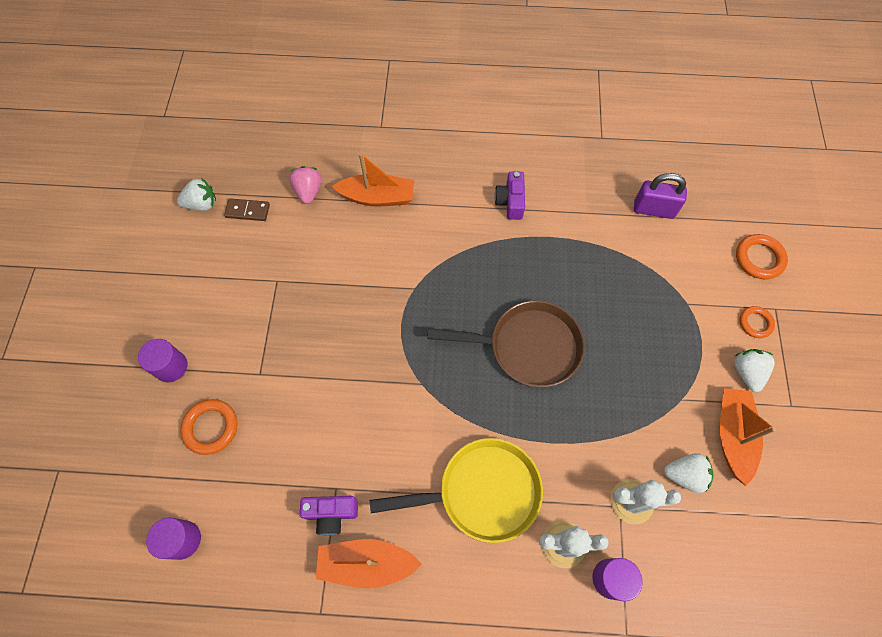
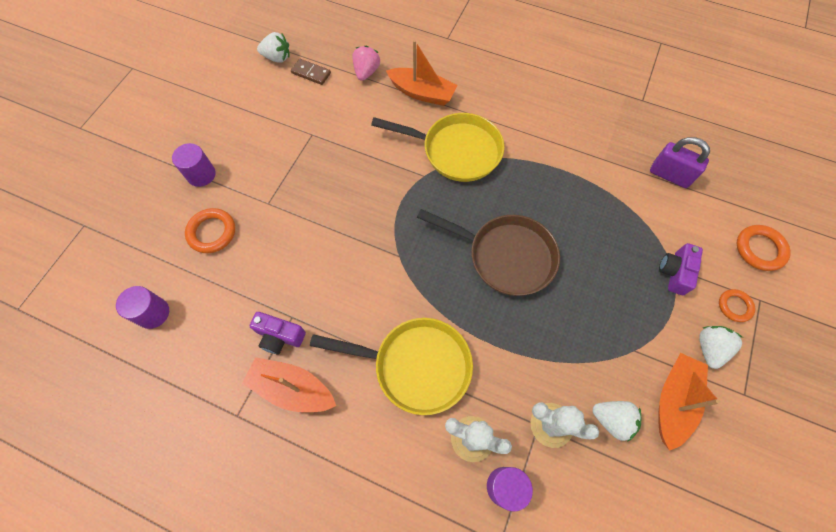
camera: 20 degrees right, 0 degrees up
purple camera [494,171,525,220] -> purple camera moved to [659,243,703,295]
none -> yellow pan [371,113,504,182]

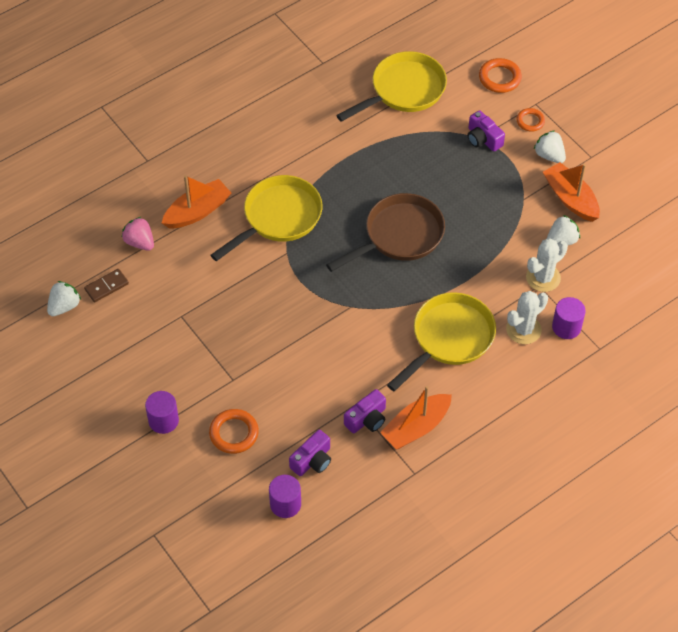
camera: 60 degrees left, 10 degrees down
purple padlock [650,137,710,188] -> yellow pan [336,51,447,122]
none -> purple camera [289,430,331,476]

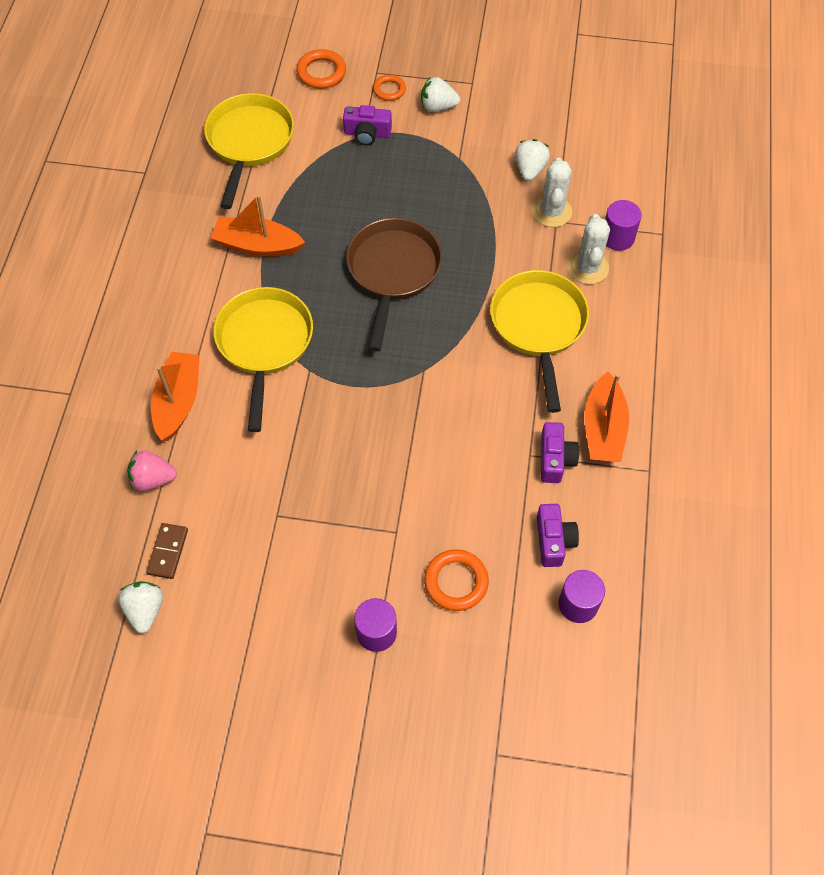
camera: 45 degrees left, 5 degrees up
orange boat [543,162,600,222] -> orange boat moved to [211,195,305,257]

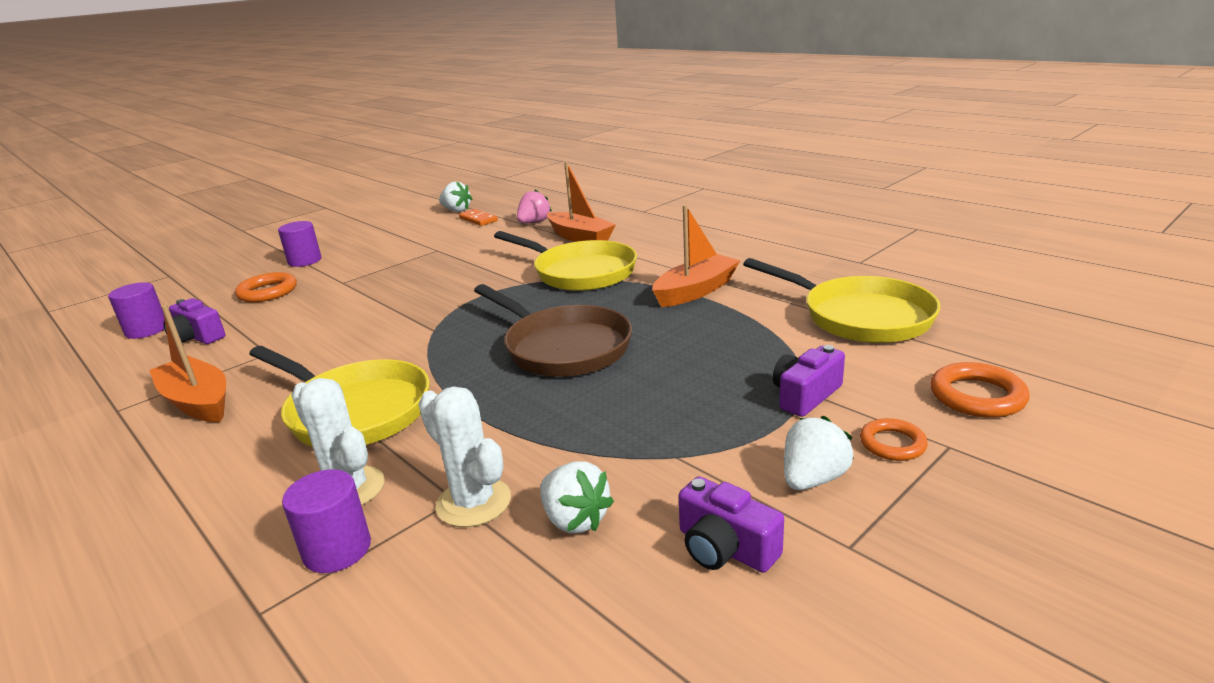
camera: 130 degrees right, 35 degrees down
brown domino [146,523,188,579] -> orange domino [459,209,498,226]
purple camera [541,422,579,483] -> purple camera moved to [678,476,784,573]

